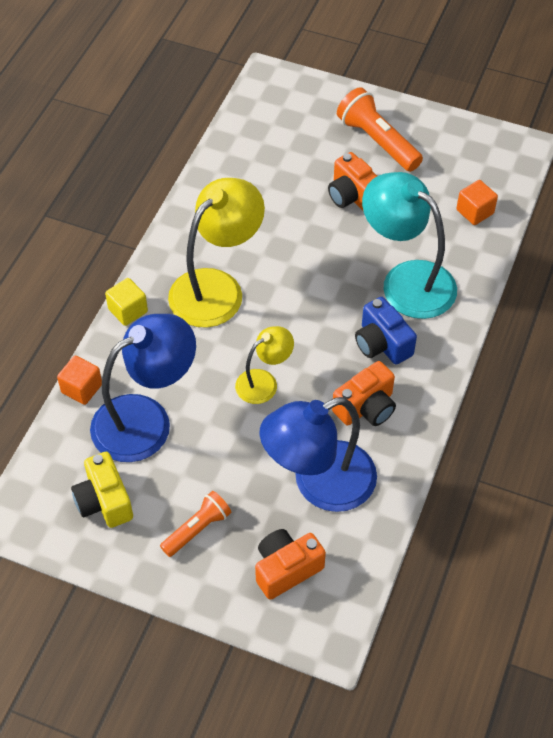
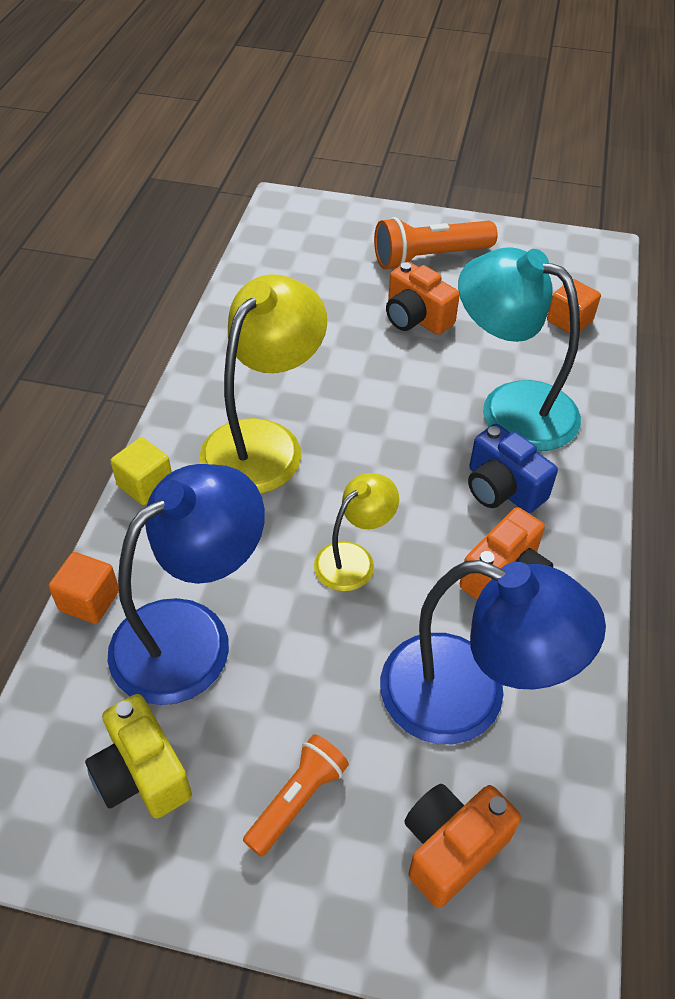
camera: 10 degrees left, 5 degrees down
blue lamp [259,397,377,512] -> blue lamp turned 120 degrees counterclockwise [380,560,606,744]
orange flashlight [337,87,423,172] -> orange flashlight turned 60 degrees counterclockwise [374,217,498,269]

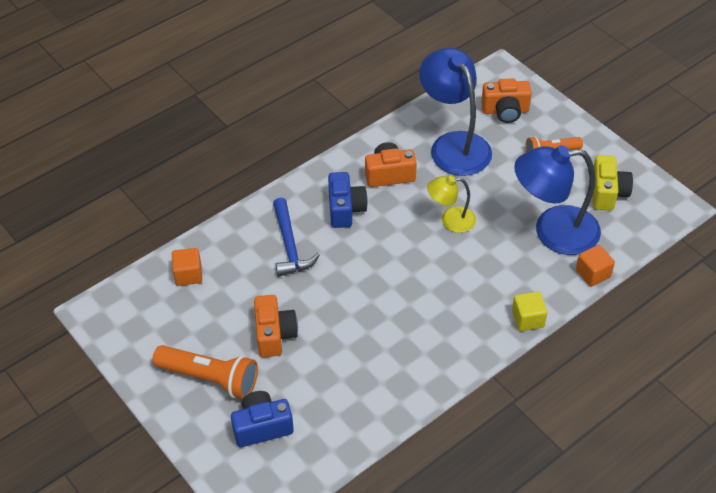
camera: 140 degrees left, 0 degrees up
yellow lamp [200,274,327,494] -> none
turquoise lamp [458,247,581,451] -> blue hammer [273,197,320,277]
none -> blue camera [231,391,294,447]

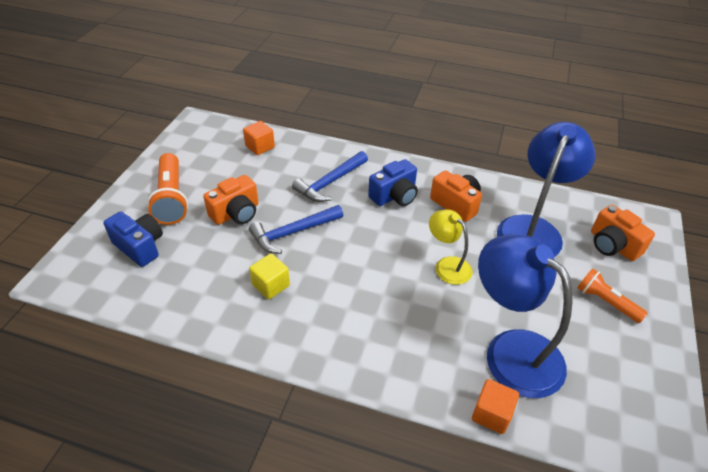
camera: 55 degrees right, 5 degrees down
yellow cube [512,291,547,331] -> yellow cube moved to [249,254,290,299]
yellow camera [593,155,633,211] -> none
none -> blue hammer [249,205,343,254]

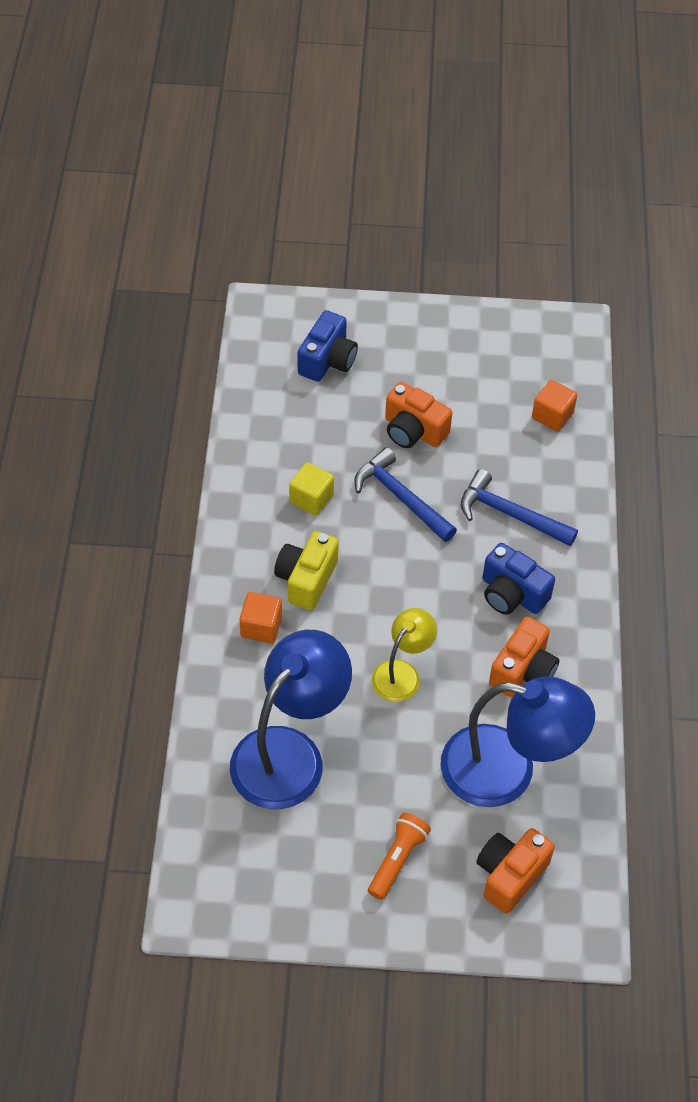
camera: 75 degrees right, 10 degrees up
orange flashlight [147,153,188,225] -> none
orange cube [472,379,519,434] -> orange cube moved to [240,592,282,643]
none -> yellow camera [274,531,339,610]

